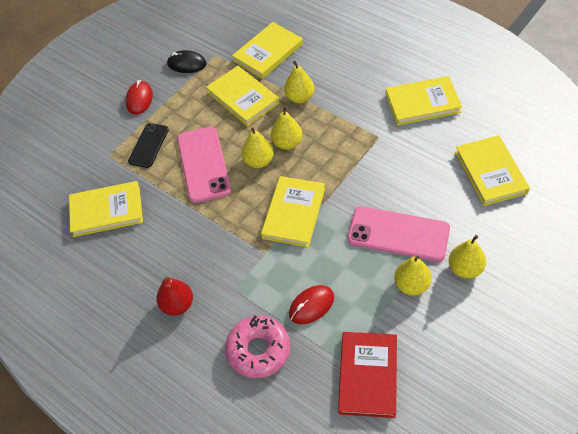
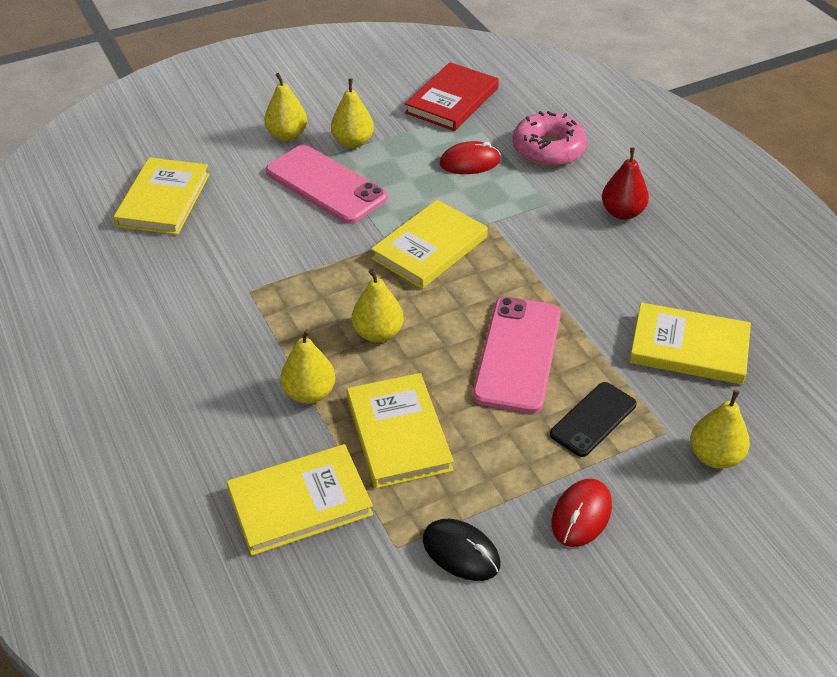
camera: 160 degrees left, 10 degrees down
yellow pear [242,127,274,168] -> yellow pear moved to [690,390,750,469]
yellow book [386,76,462,126] -> none

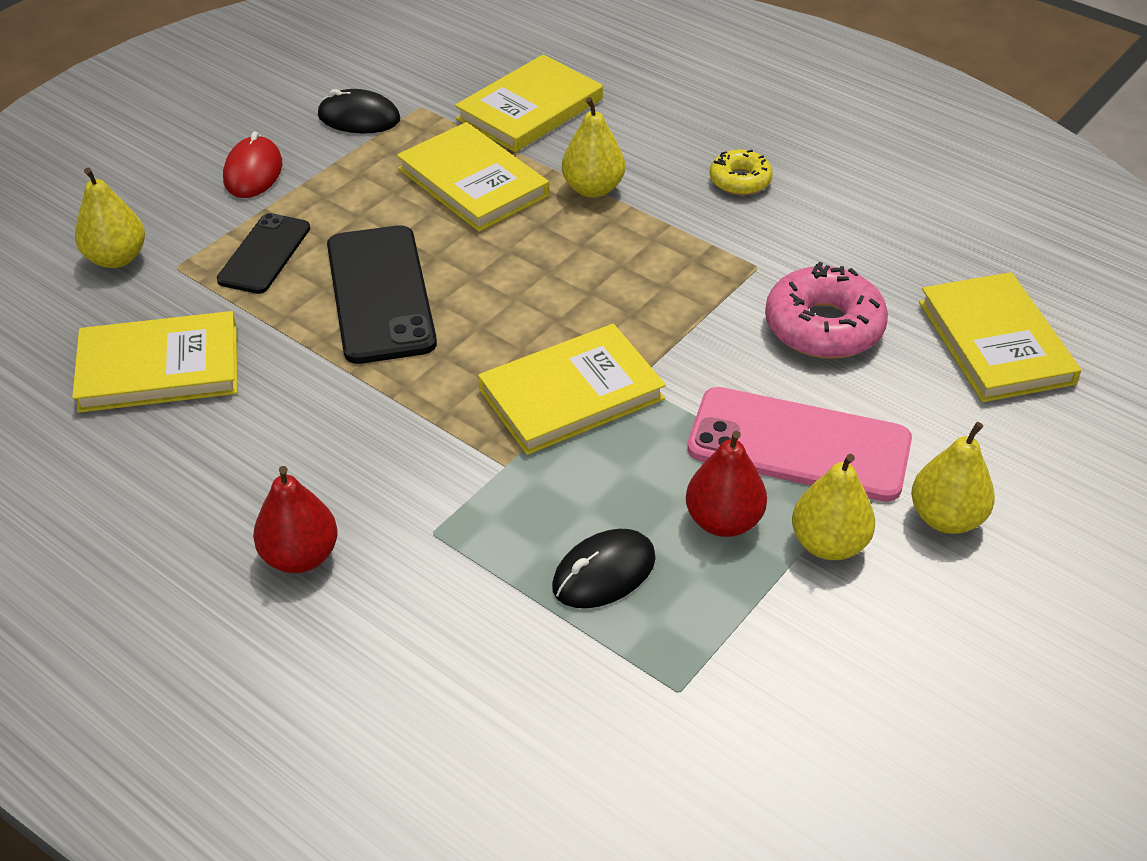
camera: 155 degrees right, 0 degrees up
yellow pear [352,269,403,343] -> none
yellow book [371,200,488,289] -> yellow book turned 45 degrees clockwise [478,324,666,455]
red book [405,62,499,131] -> none
red mouse [440,141,501,174] -> black mouse [552,529,656,608]
pink phone [473,297,561,413] -> black phone [327,225,437,364]
pink donut [512,111,587,166] -> pink donut moved to [765,262,888,359]
none -> red pear [686,431,767,537]
none -> yellow donut [709,149,773,195]

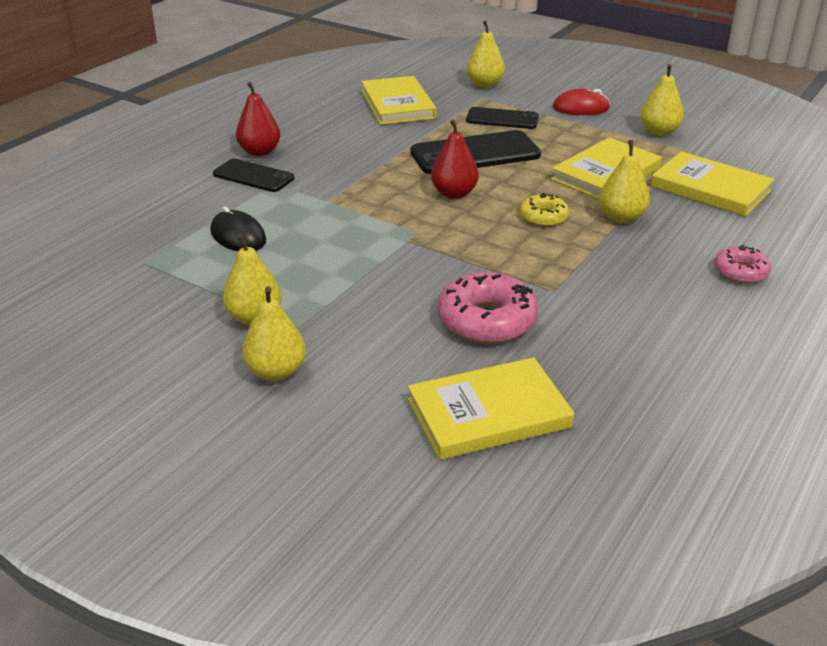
camera: 85 degrees right, 10 degrees down
black mouse [318,89,400,133] -> yellow pear [640,64,684,136]
yellow book [478,324,666,455] -> none
red pear [686,431,767,537] -> red pear moved to [431,119,479,199]
pink phone [687,387,912,502] -> none
yellow donut [709,149,773,195] -> yellow donut moved to [519,193,569,227]
none -> black phone [213,159,294,192]
none -> pink donut [714,245,771,283]

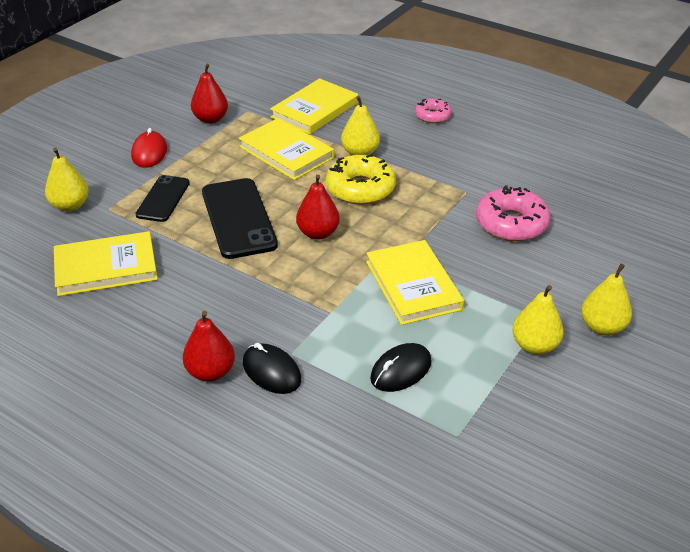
camera: 90 degrees left, 5 degrees up
black phone [213,159,294,192] -> black mouse [243,343,301,394]
yellow book [408,357,574,460] -> yellow book moved to [366,240,464,325]
yellow donut [519,193,569,227] -> yellow donut [326,154,396,205], size x1.72
yellow pear [640,64,684,136] -> red pear [191,64,228,124]

